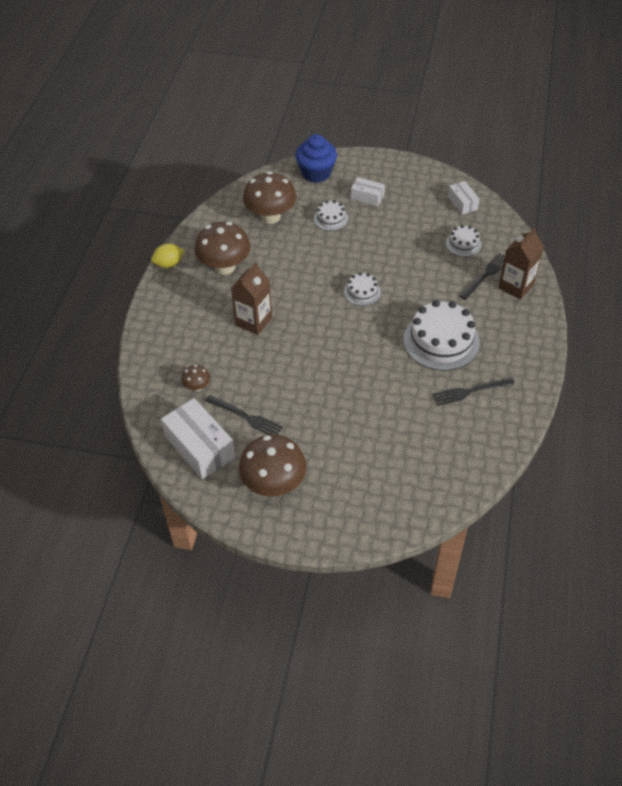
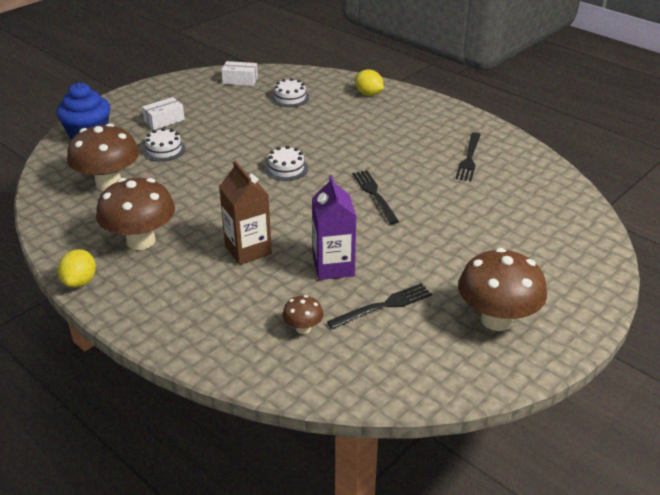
camera: 60 degrees left, 15 degrees down
white box [161,398,235,479] -> none
white cake [403,300,480,371] -> none
black fork [460,253,505,300] -> black fork moved to [352,170,399,224]
brown carton [498,227,544,300] -> yellow lemon [355,69,384,96]
none -> purple carton [312,175,357,280]

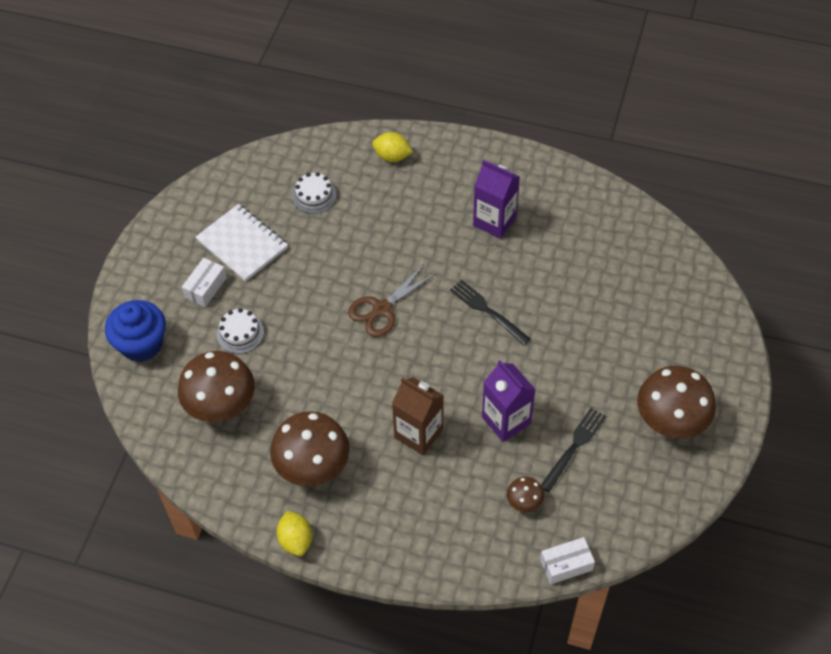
camera: 25 degrees left, 20 degrees up
white box [222,61,258,86] -> white box moved to [540,537,595,584]
white cake [265,146,308,181] -> brown scissors [348,264,436,337]
black fork [455,132,481,181] -> none
none -> white notebook [196,204,288,282]
none -> purple carton [473,160,520,239]

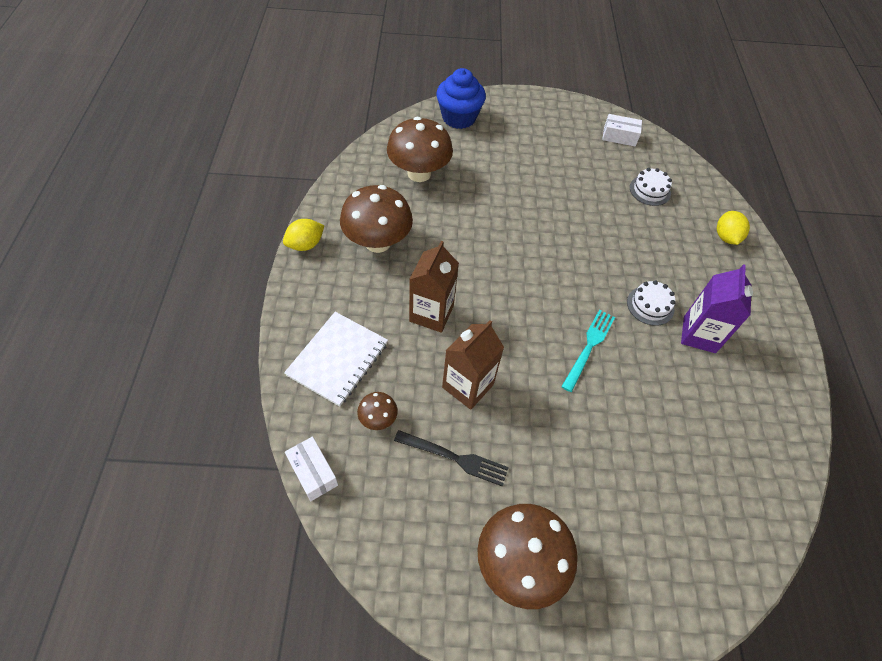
camera: 70 degrees right, 0 degrees up
white box [182,258,227,307] -> white box moved to [602,114,642,147]
white notebook [196,204,288,282] -> white notebook moved to [284,312,388,407]
white cake [217,308,264,354] -> white cake moved to [627,280,675,326]
brown scissors [348,264,436,337] -> none
black fork [450,280,531,345] -> turquoise fork [561,310,615,392]
purple carton [482,360,536,442] -> brown carton [442,320,504,410]

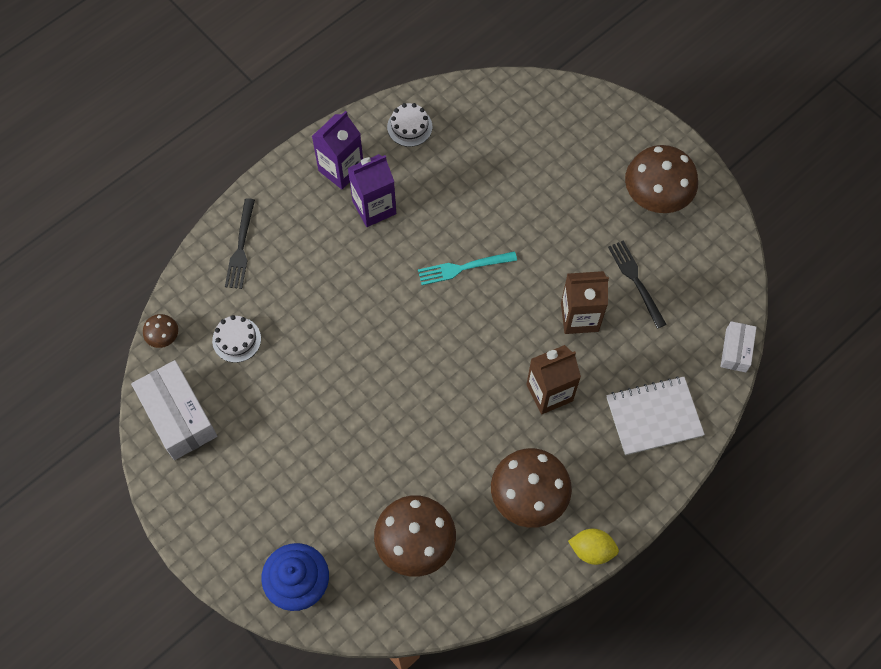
camera: 130 degrees left, 10 degrees up
brown mushroom [357,392,398,430] -> brown mushroom moved to [143,314,178,348]
white box [602,114,642,147] -> white box [131,360,217,460], size x1.82
white cake [627,280,675,326] -> white cake moved to [387,103,432,147]
yellow lemon [717,211,750,245] -> black fork [225,198,255,289]
none -> purple carton [312,111,363,189]

